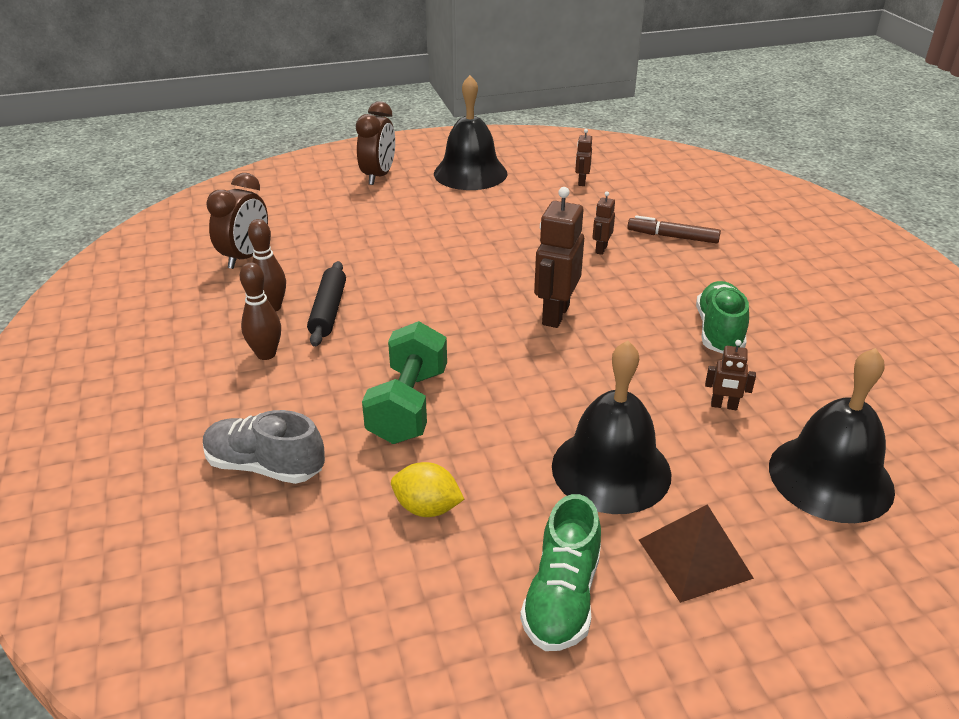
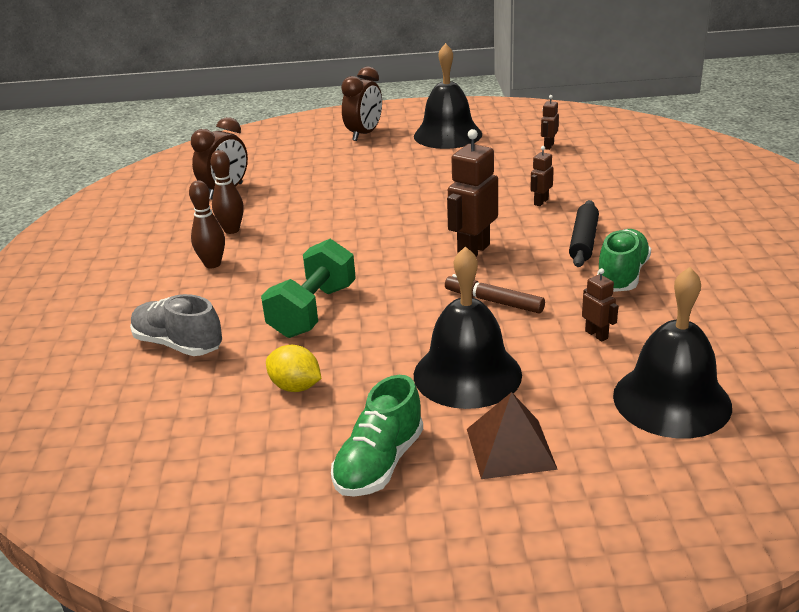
camera: 15 degrees right, 5 degrees down
black rolling pin [307,261,346,347] -> black rolling pin moved to [569,200,599,267]
brown marker [627,215,721,244] -> brown marker moved to [445,274,545,314]
brown robot [705,340,756,410] -> brown robot turned 150 degrees counterclockwise [582,268,618,342]

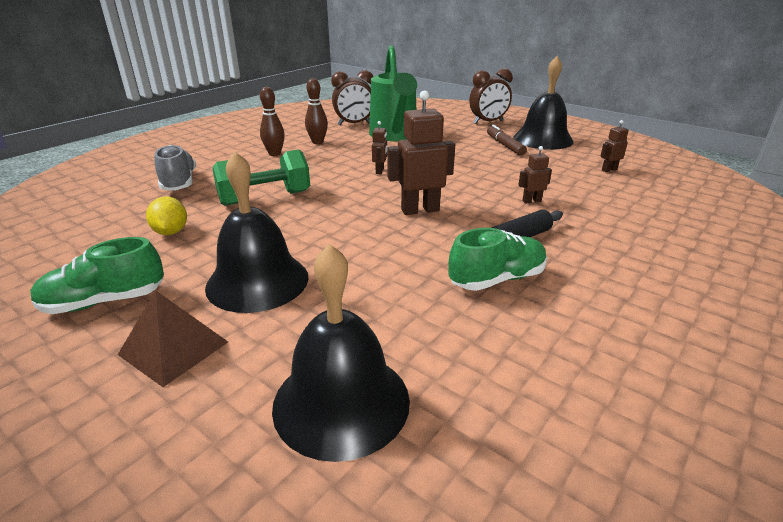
camera: 40 degrees right, 0 degrees up
brown marker [445,274,545,314] -> brown marker moved to [487,125,527,156]
brown robot [582,268,618,342] -> brown robot moved to [372,121,387,174]
none -> green watering can [369,45,417,141]

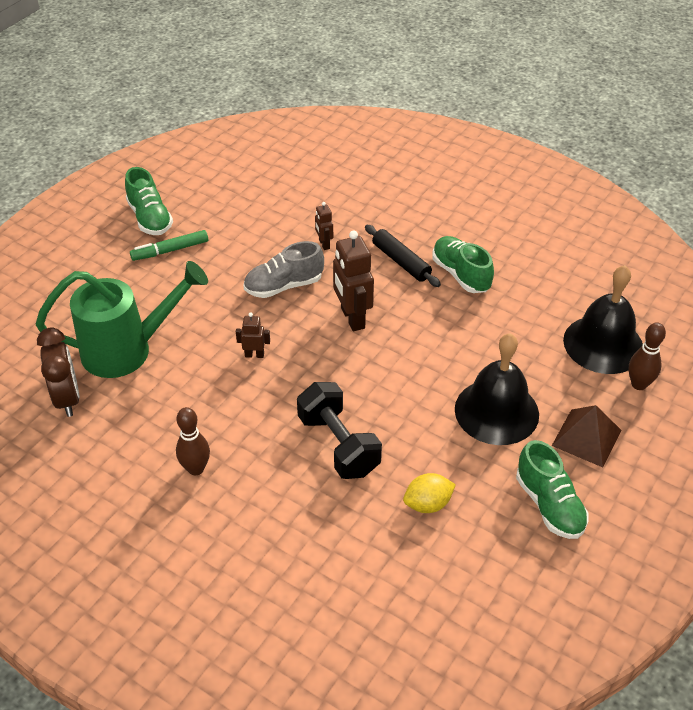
camera: 95 degrees left, 15 degrees up
grey shoe [154,145,196,191] -> grey shoe moved to [244,241,324,298]
green dumbbell [212,149,310,206] -> black dumbbell [297,382,382,479]
brown bowling pin [305,78,328,144] -> brown bowling pin moved to [628,322,666,390]
brown clock [469,68,512,124] -> none
brown marker [487,125,527,156] -> green marker [130,230,208,261]
black bell [513,56,574,150] -> green shoe [125,167,173,235]
brown robot [600,120,629,172] -> none

